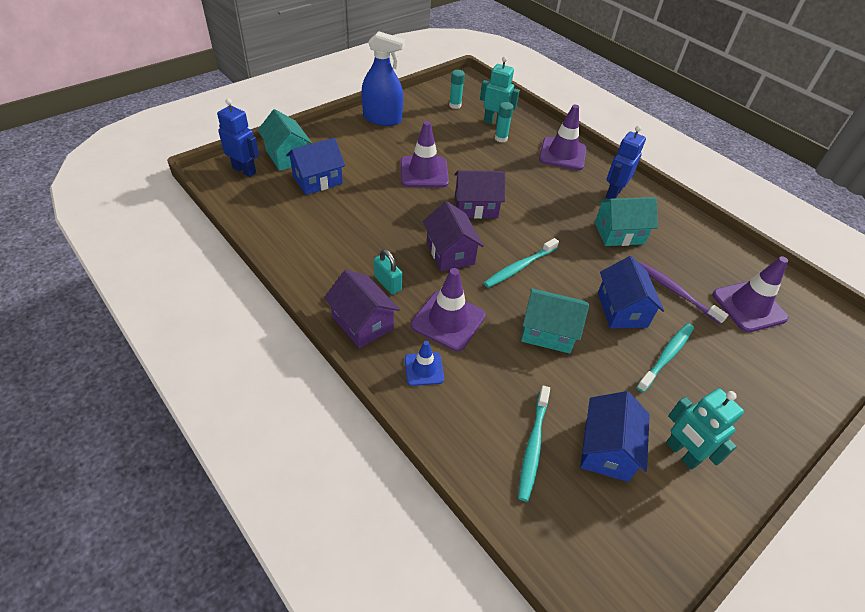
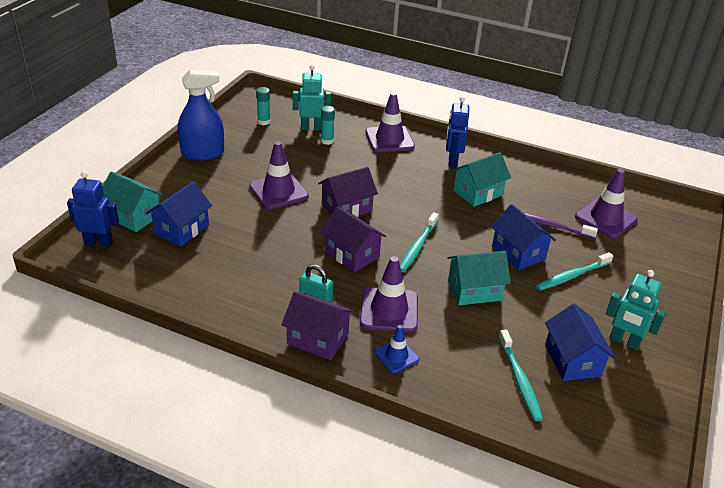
camera: 25 degrees left, 10 degrees down
turquoise toothbrush [637,323,694,392] -> turquoise toothbrush turned 135 degrees counterclockwise [536,252,613,291]

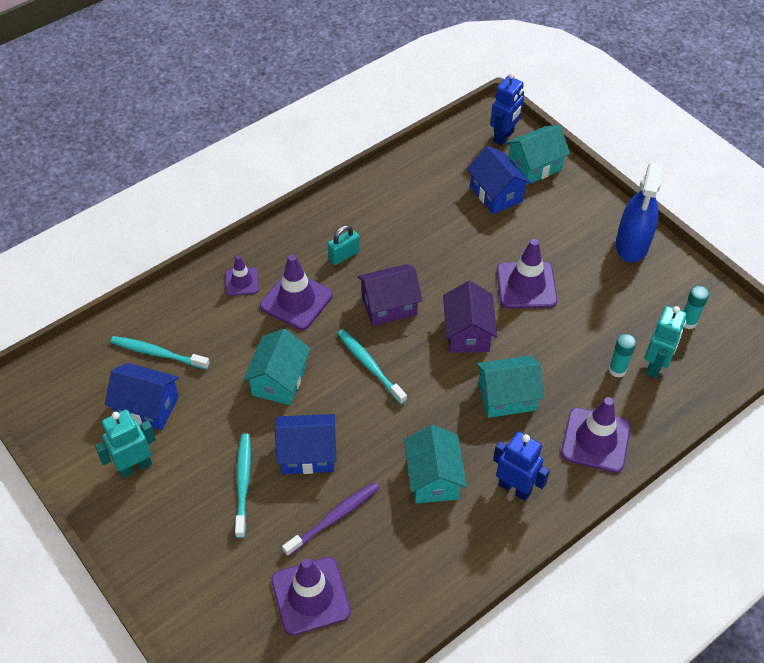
camera: 120 degrees right, 15 degrees up
purple house [282,292,354,361] -> none
blue traffic cone [374,325,419,373] -> purple traffic cone [225,255,259,296]
none -> turquoise house [477,355,544,418]

